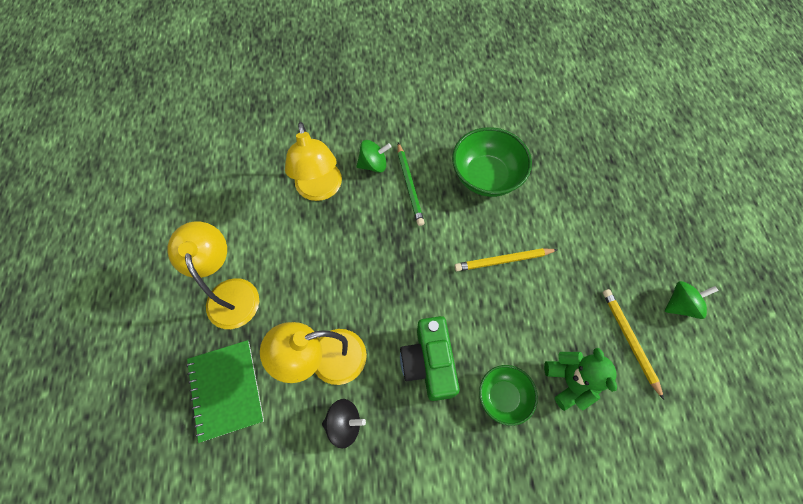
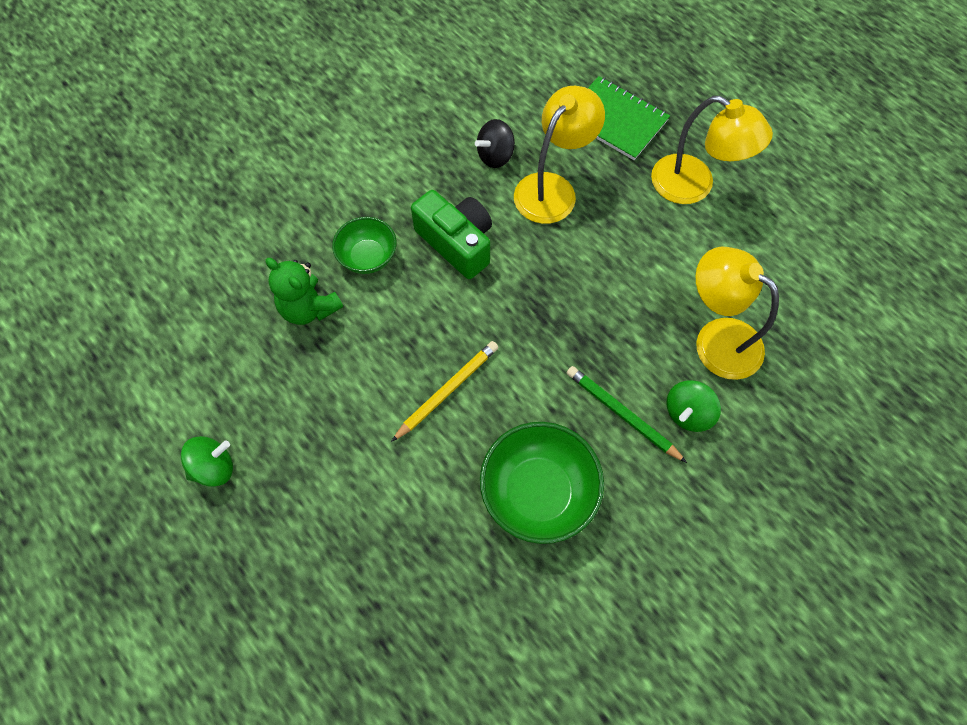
camera: 145 degrees right, 0 degrees up
yellow pencil [603,289,664,400] -> none
green spinning top [665,281,719,319] -> green spinning top turned 150 degrees counterclockwise [181,436,233,487]

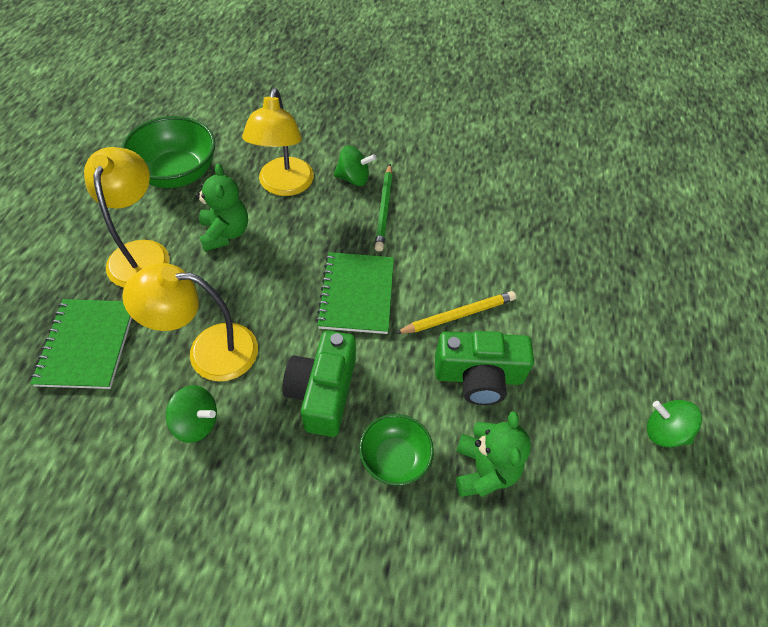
camera: 130 degrees left, 10 degrees down
yellow pencil [391,341,499,442] -> yellow pencil turned 150 degrees clockwise [395,291,516,334]
black spinning top [475,119,515,168] -> green spinning top [166,385,217,443]
green bowl [480,422,604,544] -> green bowl moved to [121,116,215,188]
none -> green teddy bear [195,163,248,252]
none -> green notebook [316,252,394,334]
none -> green camera [435,331,534,405]

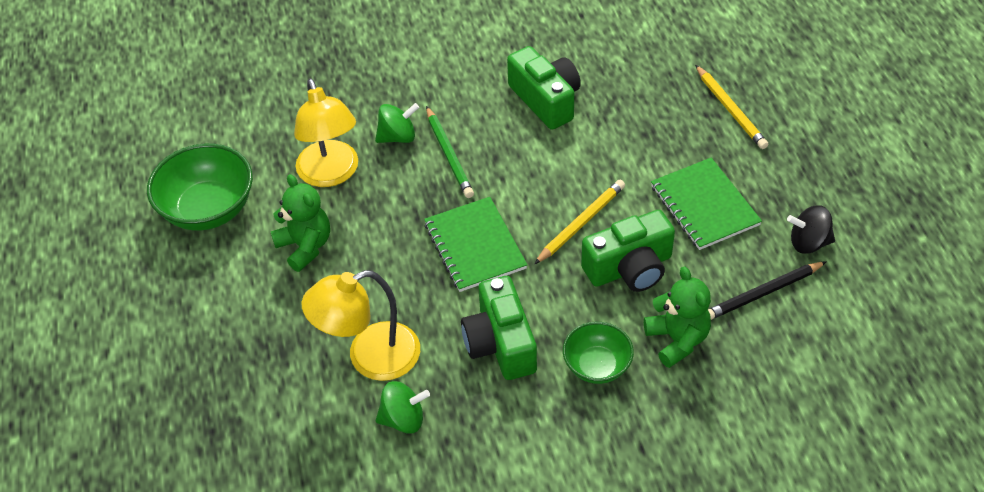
camera: 20 degrees left, 5 degrees down
green notebook [30,299,132,389] -> green notebook moved to [651,158,762,250]
yellow lamp [84,147,170,288] -> none
green spinning top [647,400,702,448] -> black spinning top [787,205,835,254]
none -> green camera [507,46,581,130]
none -> yellow pencil [695,65,768,149]
none -> black pencil [708,261,827,320]

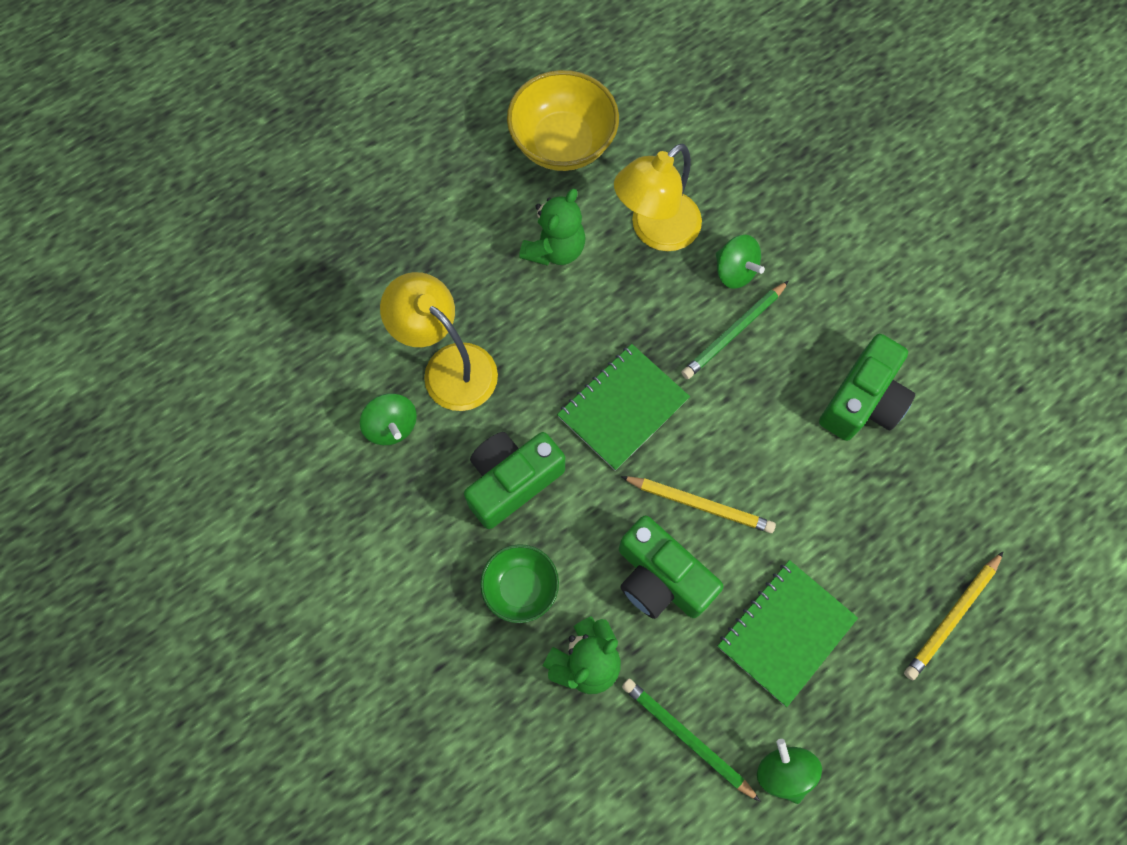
camera: 65 degrees right, 20 degrees up
green bowl [147,143,253,231] -> yellow bowl [507,70,619,171]
black pencil [708,261,827,320] -> green pencil [622,679,761,802]
black spinning top [787,205,835,254] -> green spinning top [757,739,822,804]

